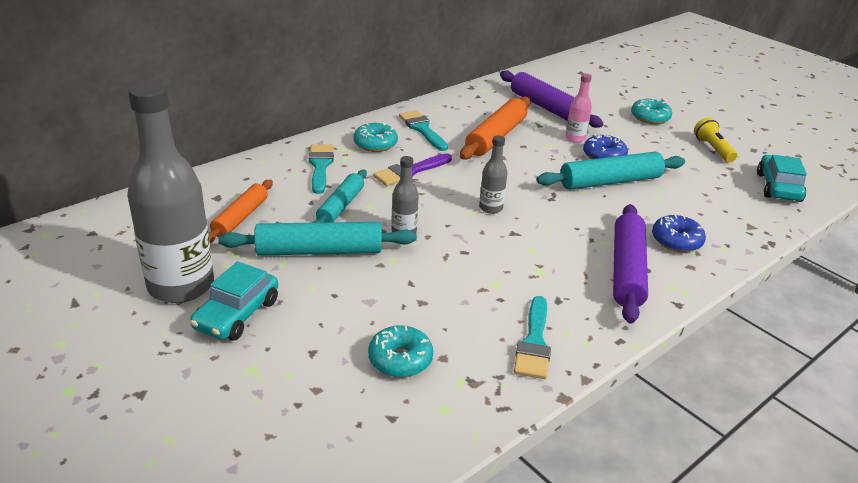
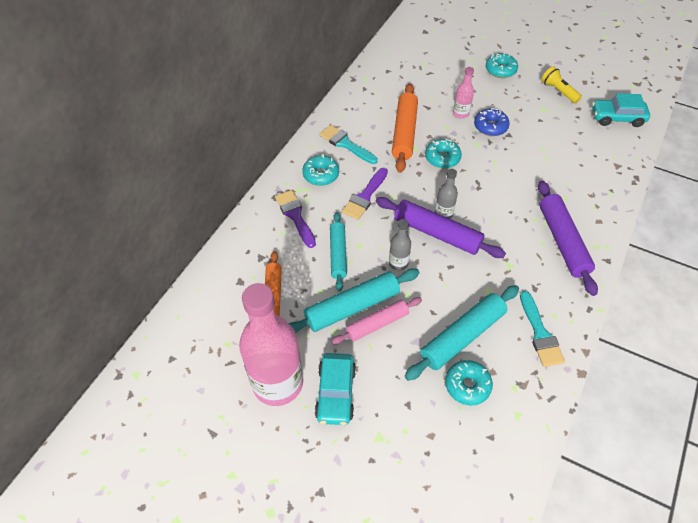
camera: 20 degrees left, 20 degrees up
grey bottle [127,81,214,303] -> pink bottle [239,283,303,406]
turquoise brush [309,144,334,194] -> purple brush [275,190,316,248]
purple rolling pin [500,71,603,128] -> purple rolling pin moved to [376,197,506,258]
turquoise rolling pin [537,152,685,190] -> turquoise rolling pin moved to [405,285,519,381]
blue donut [652,215,706,252] -> none
turquoise car [757,155,807,202] -> turquoise car turned 75 degrees counterclockwise [592,93,650,127]
none -> pink rolling pin [331,297,422,344]
none -> turquoise donut [425,139,462,168]

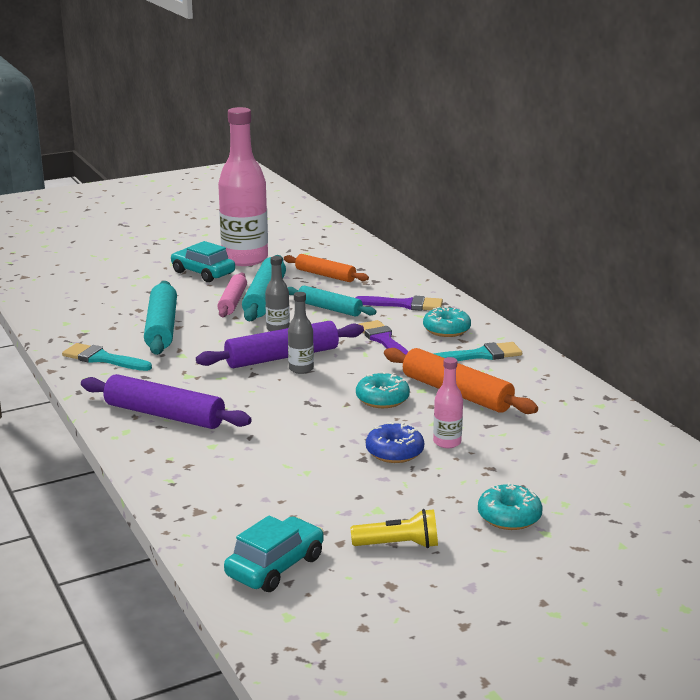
camera: 125 degrees right, 30 degrees down
turquoise donut [445,360,493,405] -> none

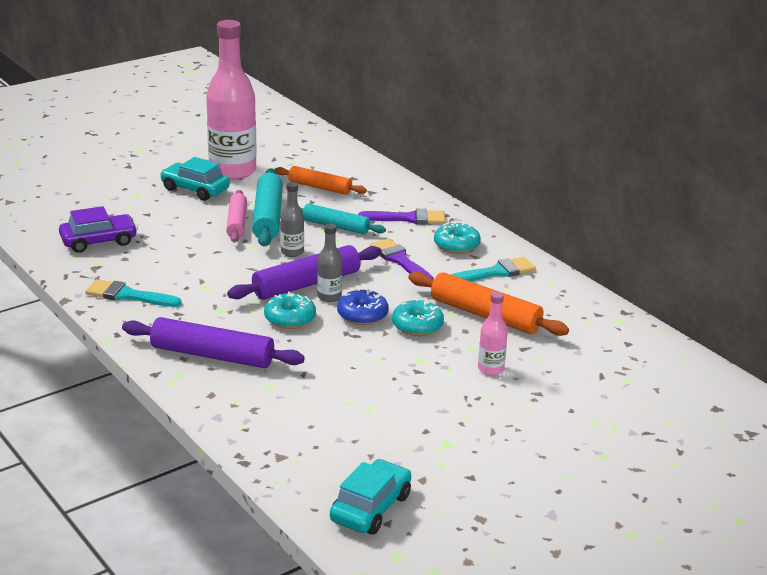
camera: 10 degrees left, 5 degrees up
turquoise rolling pin [144,281,177,355] -> none
yellow flashlight [351,509,438,548] -> none
blue donut [366,422,424,463] -> blue donut moved to [337,289,389,325]
turquoise donut [478,482,543,530] -> turquoise donut moved to [264,291,316,329]
none -> purple car [59,206,138,253]

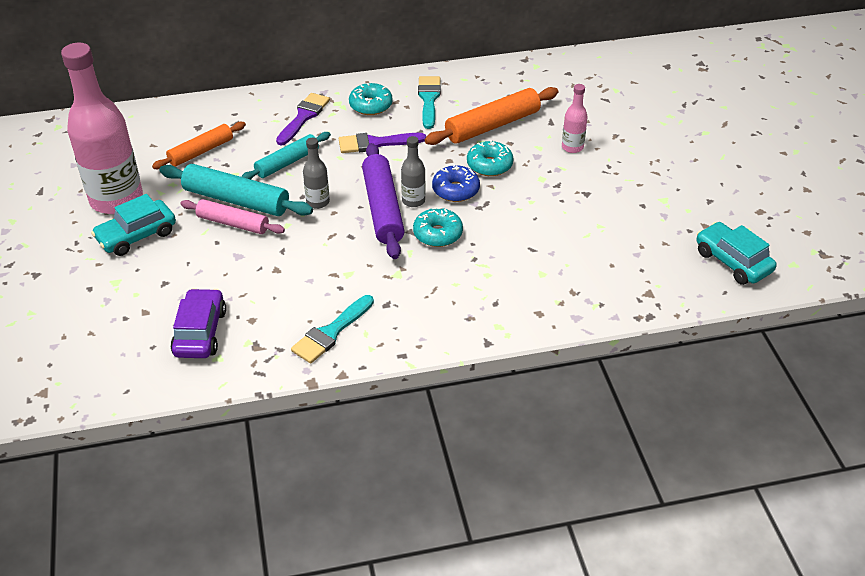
camera: 65 degrees left, 15 degrees up
purple rolling pin [122,317,305,368] -> none

